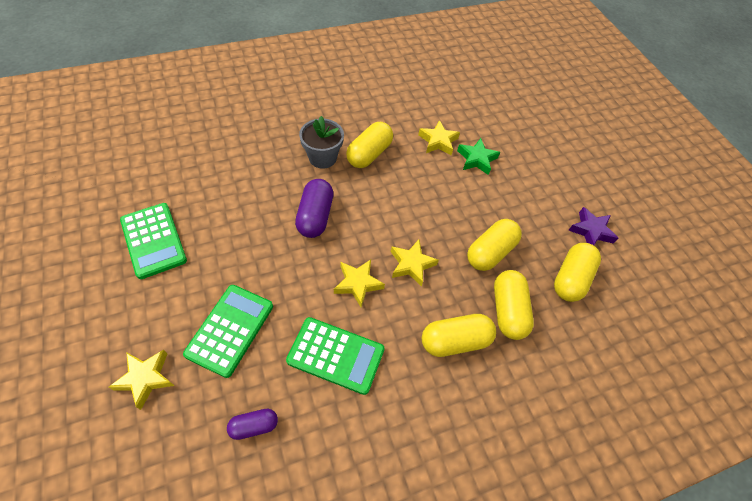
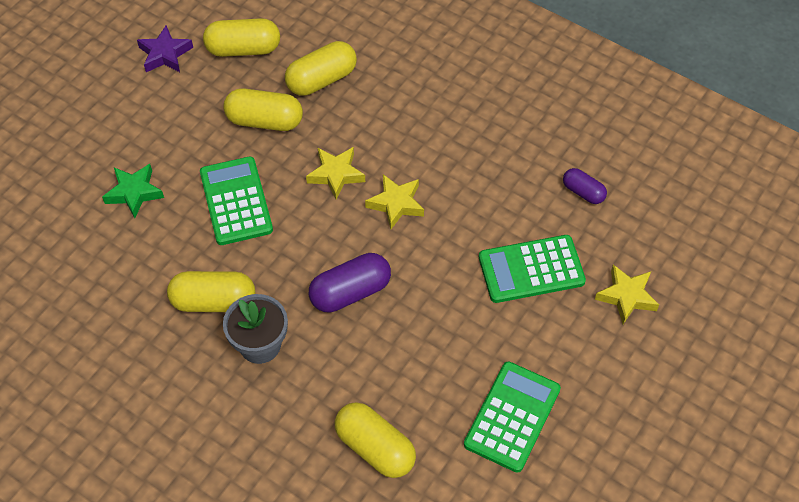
camera: 120 degrees left, 0 degrees up
green calculator [286,317,385,395] -> green calculator moved to [200,156,273,245]
yellow star [418,120,460,155] -> none
yellow capsule [422,314,496,357] -> yellow capsule moved to [335,402,416,478]

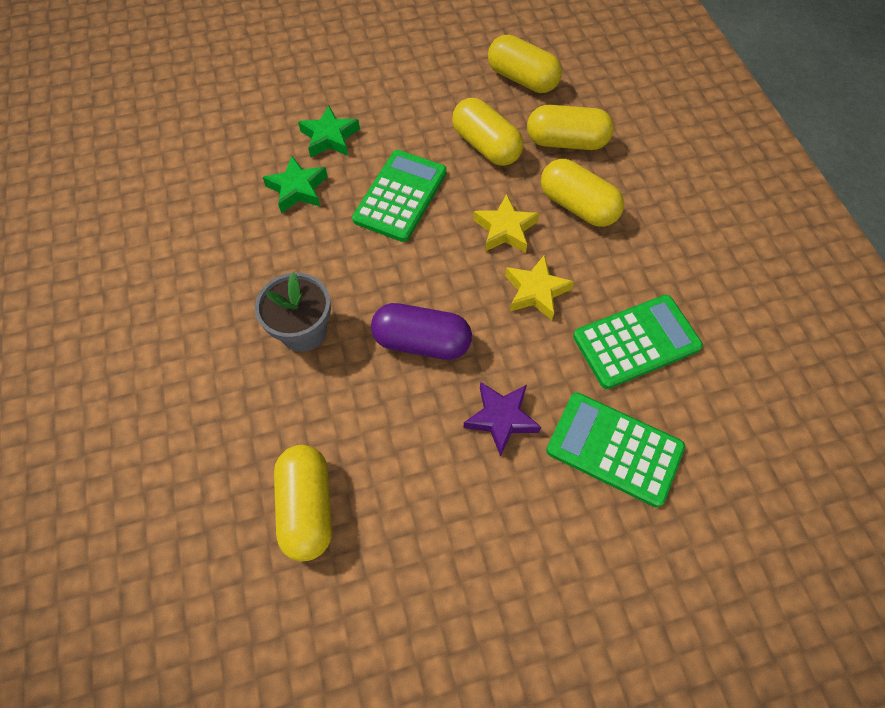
camera: 40 degrees right, 5 degrees up
purple star [137,25,193,72] -> purple star moved to [463,382,541,457]
yellow capsule [167,271,255,312] -> yellow capsule moved to [541,159,624,227]
green calculator [464,362,561,473] -> green calculator moved to [573,295,703,389]
purple capsule [563,168,607,204] -> none
yellow star [595,265,659,324] -> none
none -> green star [263,156,328,213]

